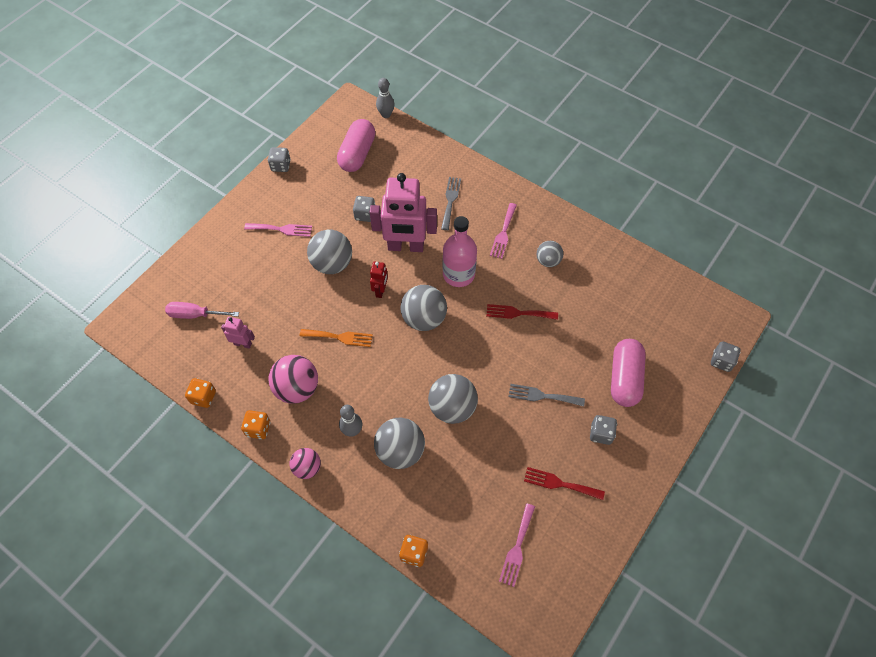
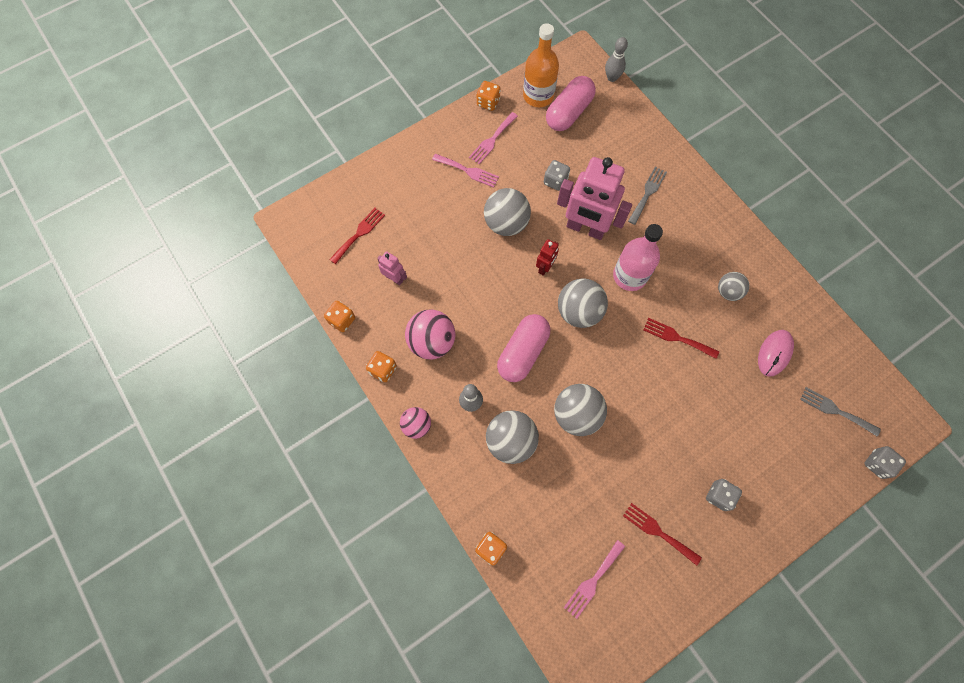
camera: 20 degrees right, 10 degrees up
pink screwdriver [165,302,239,319] -> red fork [329,208,385,264]
grey dice [268,147,291,172] -> orange dice [477,81,500,111]
orange fork [300,329,373,347] -> none
pink fork [490,203,517,259] -> pink fork moved to [469,112,518,164]
grey fork [509,384,585,406] -> grey fork moved to [800,387,881,437]
pink capsule [611,339,646,407] -> pink capsule moved to [497,314,550,382]
none -> orange bottle [523,23,559,107]
none -> pink mouse [758,330,794,377]

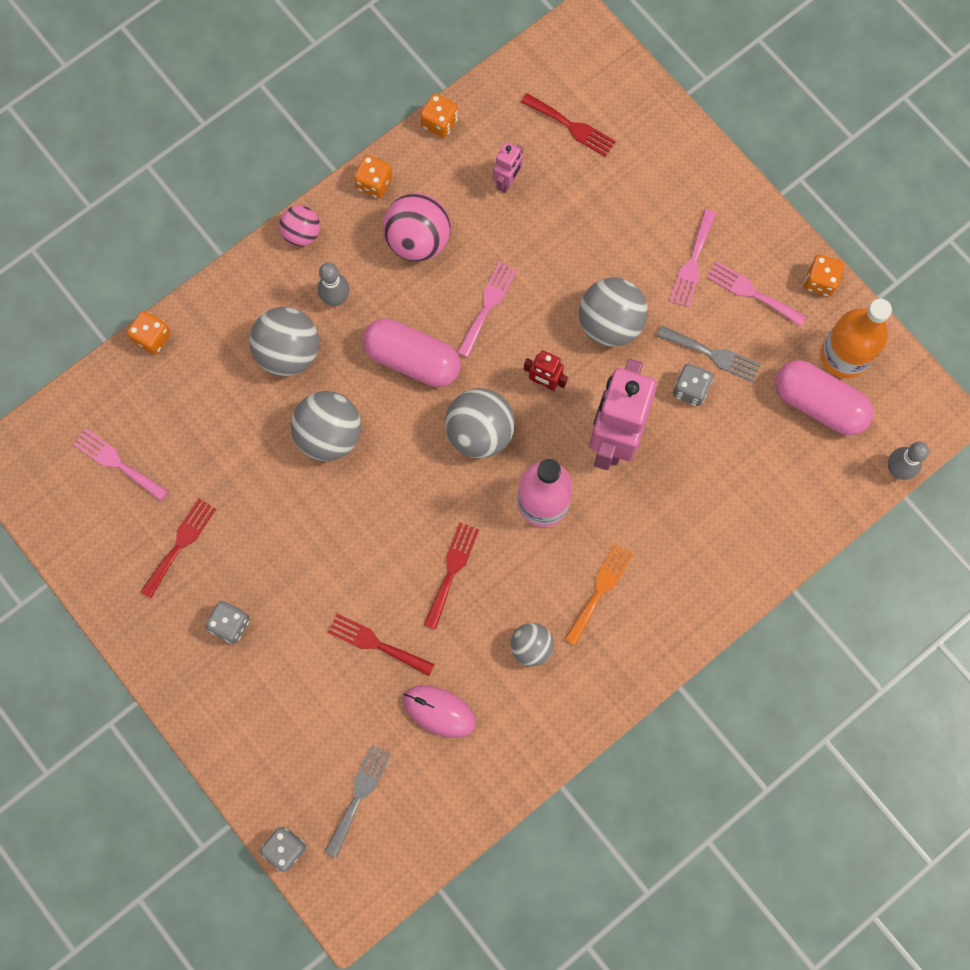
camera: 85 degrees right, 5 degrees up
grey fork [628,167,667,225] -> grey fork moved to [657,325,761,382]
none -> red fork [328,614,435,676]
none -> pink fork [457,261,517,358]
none -> orange fork [565,543,633,646]

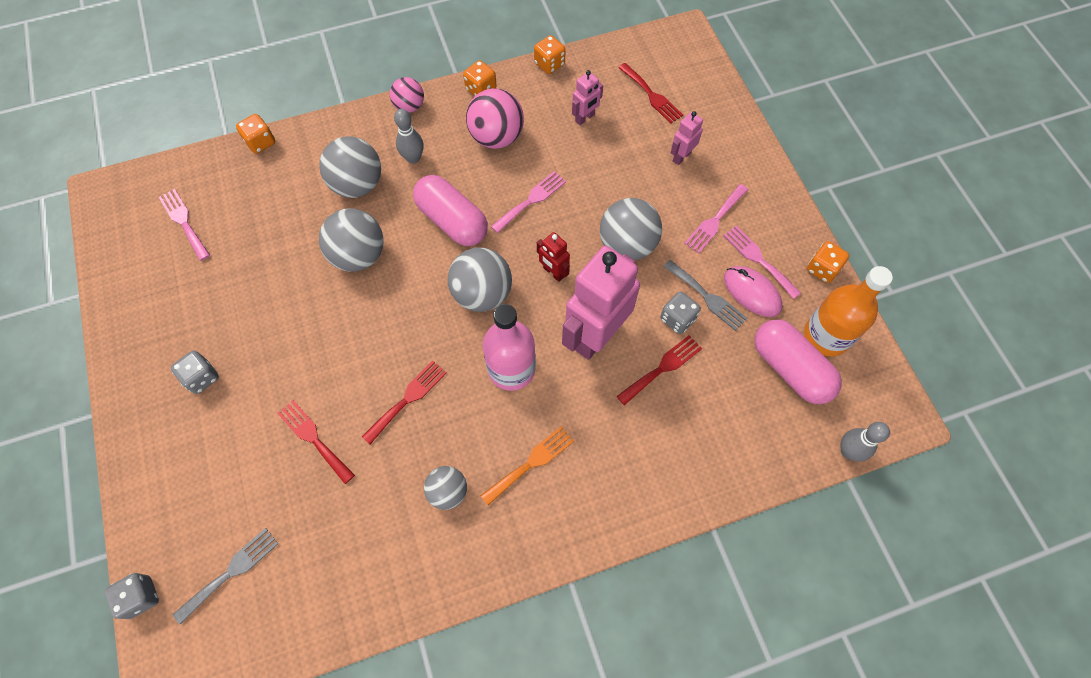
camera: 20 degrees right, 10 degrees down
red fork [141,498,216,598] -> red fork moved to [616,335,702,405]
pink mouse [403,685,476,738] -> pink mouse moved to [724,266,782,317]
none -> pink robot [671,111,703,165]

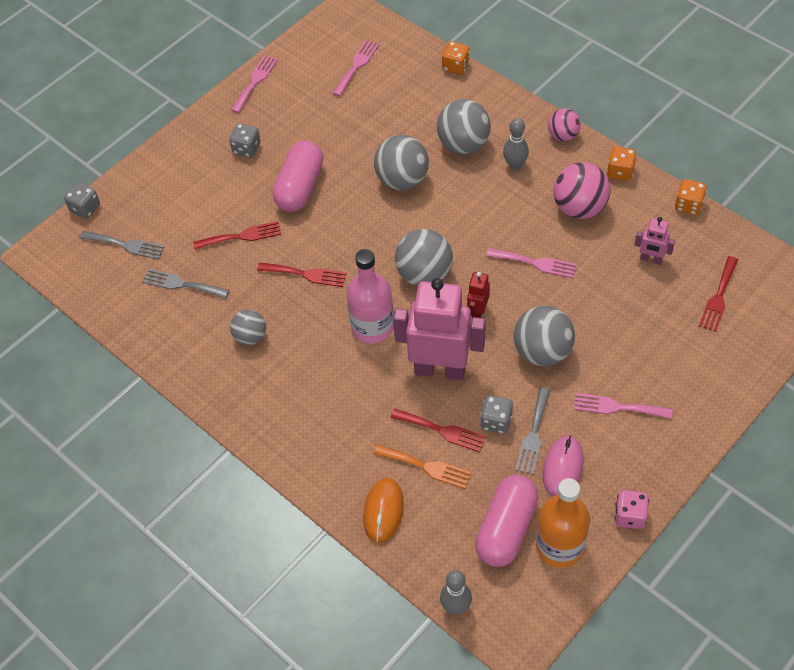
camera: 65 degrees right, 10 degrees down
red fork [277,400,355,484] -> red fork turned 60 degrees clockwise [193,221,281,250]
pink capsule [413,175,488,246] -> pink capsule moved to [273,141,323,212]
orange fork [481,426,574,505] -> orange fork moved to [374,445,471,489]
pink robot [671,111,703,165] -> none
pink fork [723,226,801,299] -> pink fork moved to [231,55,278,113]
orange dice [807,241,849,283] -> pink dice [614,490,649,529]
none -> grey fork [142,269,229,298]
none -> orange mouse [363,478,404,543]

